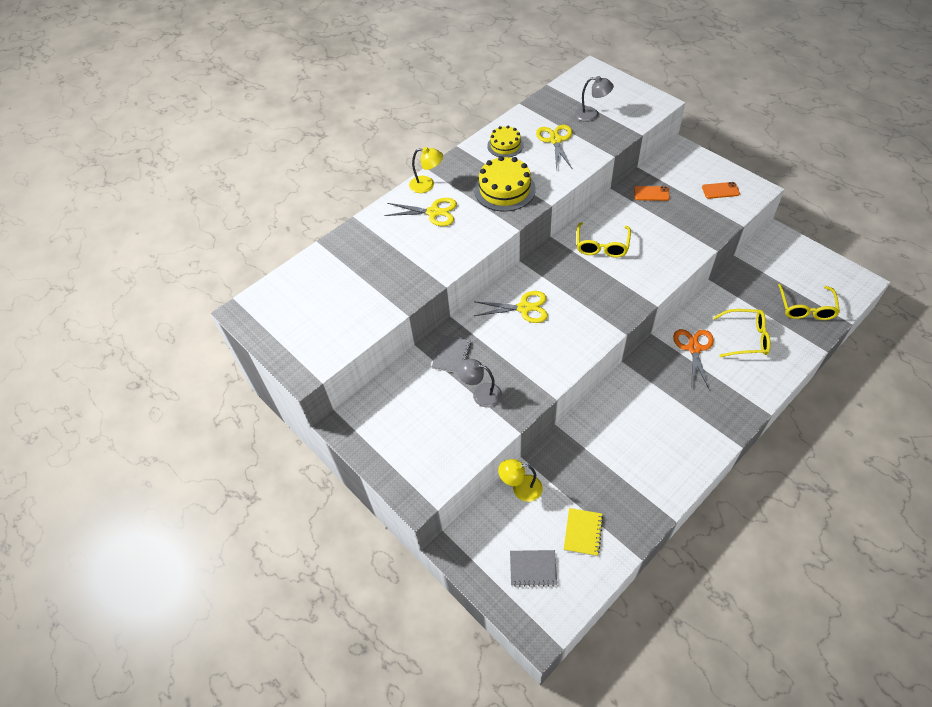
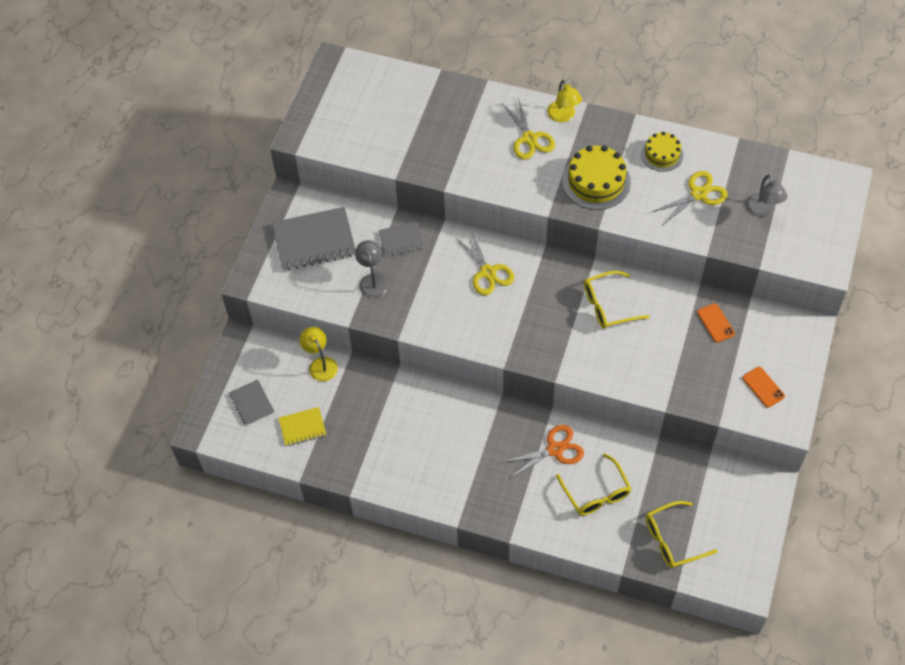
camera: 60 degrees right, 5 degrees up
none -> grey notebook [272,207,356,271]

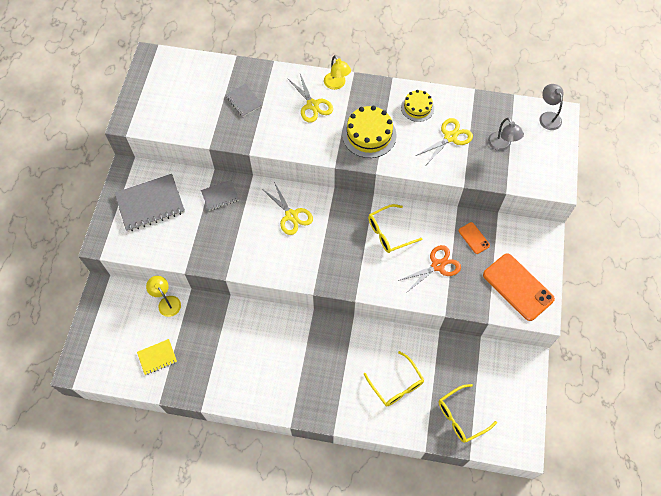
camera: 10 degrees left, 5 degrees up
grey notebook [229,379,275,426] -> grey notebook moved to [226,84,263,117]
grey lamp [355,240,388,298] -> grey lamp moved to [539,84,564,130]
orange scissors [503,425,584,479] -> orange scissors moved to [398,245,461,293]
orange phone [742,367,785,408] -> orange phone [483,253,555,321], size x2.04

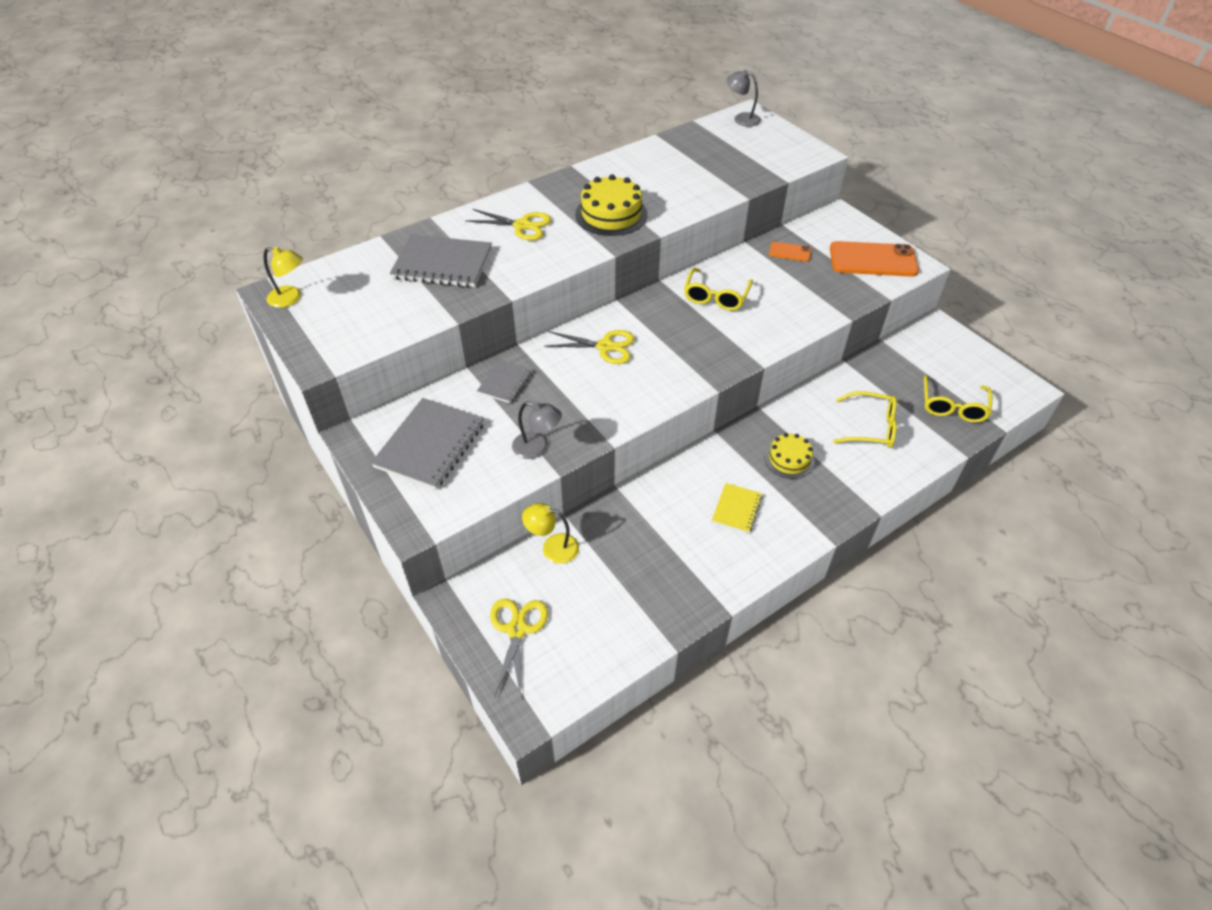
camera: 45 degrees left, 15 degrees down
yellow notebook [137,339,177,375] -> yellow notebook moved to [712,483,762,533]
grey notebook [226,84,263,117] -> grey notebook [390,234,492,287], size x1.85
yellow lamp [324,55,351,90] -> yellow lamp moved to [264,247,303,308]
orange scissors [398,245,461,293] -> none
yellow cake [401,90,434,122] -> yellow cake moved to [764,433,815,479]
yellow scissors [416,118,473,165] -> yellow scissors moved to [490,599,548,698]
grey lamp [488,118,524,151] -> grey lamp moved to [512,401,562,459]

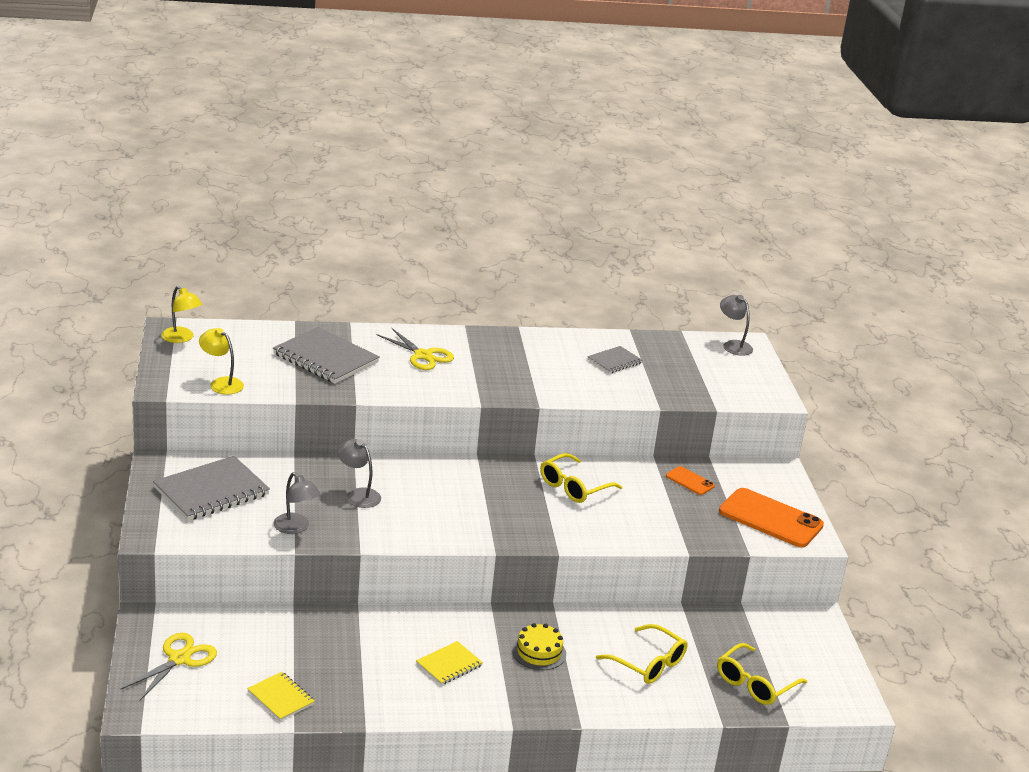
camera: 25 degrees right, 20 degrees down
grey notebook [477,360,532,403] -> grey notebook moved to [587,346,643,374]
yellow lamp [522,503,579,564] -> yellow lamp moved to [199,328,244,394]
yellow scissors [544,330,634,364] -> none
yellow cake [575,174,648,236] -> none
none -> yellow notebook [247,672,315,721]
none -> grey lamp [338,439,381,508]

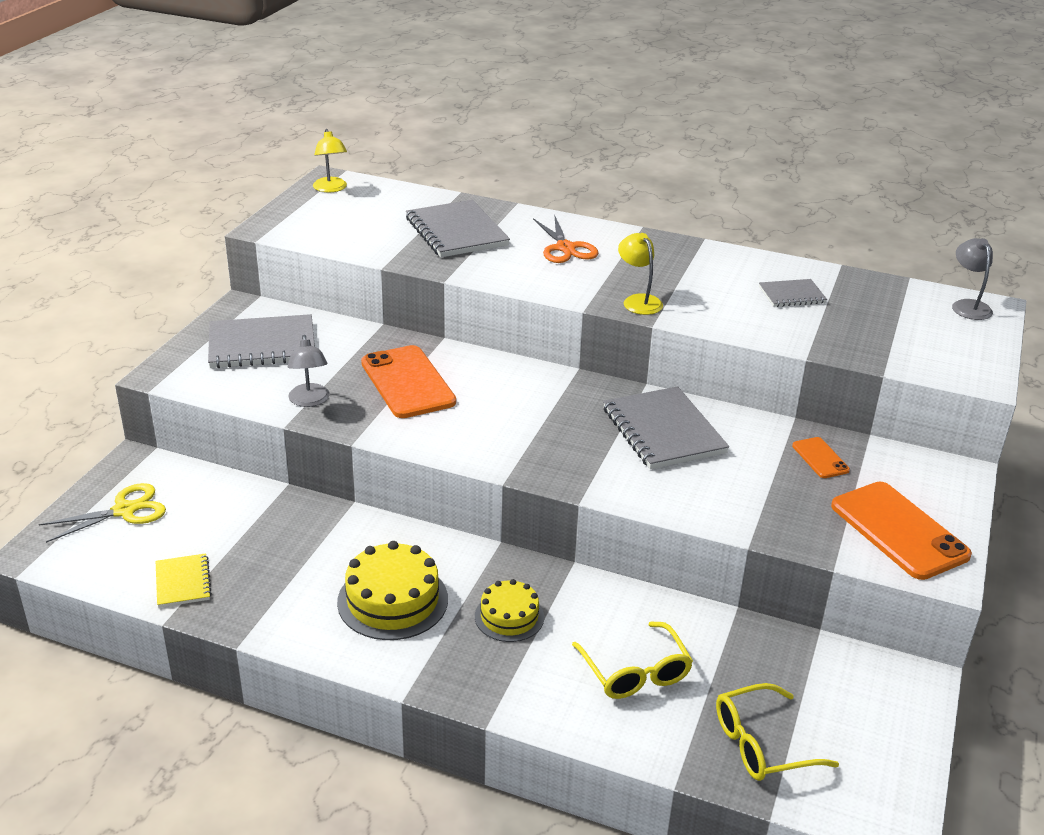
camera: 30 degrees right, 5 degrees up
yellow lamp [199,328,244,394] -> yellow lamp moved to [618,233,663,315]
grey lamp [338,439,381,508] -> orange phone [361,345,456,418]
yellow scissors [377,328,454,370] -> orange scissors [533,216,598,263]
yellow notebook [416,641,483,685] -> yellow cake [337,541,448,640]
yellow glasses [540,453,622,503] -> grey notebook [603,386,729,469]

